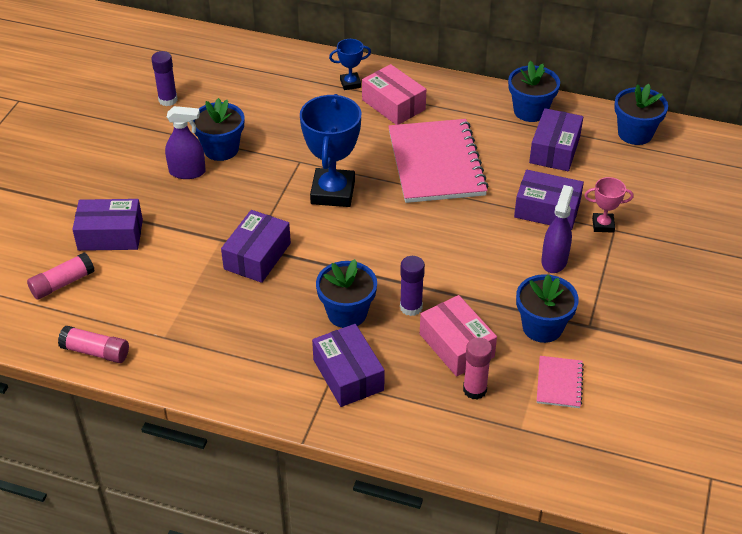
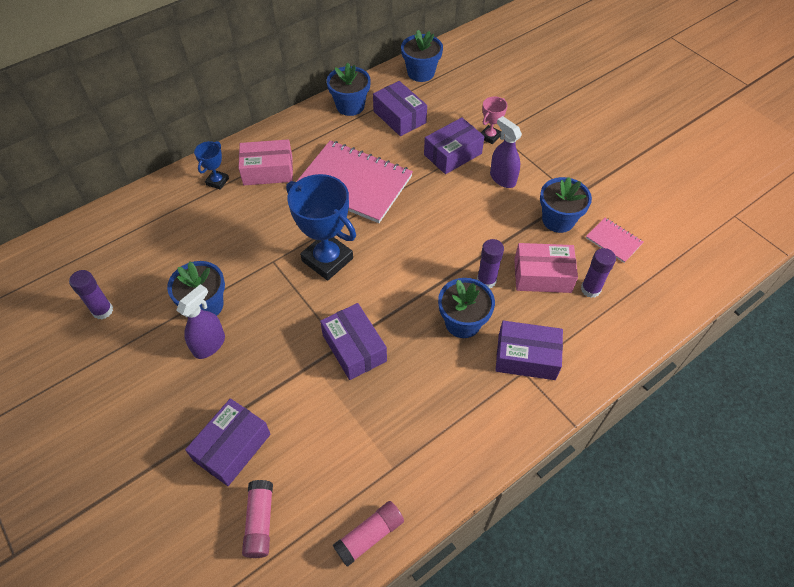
camera: 55 degrees left, 10 degrees up
pink glue stick [463,338,492,400] -> purple glue stick [581,248,616,298]

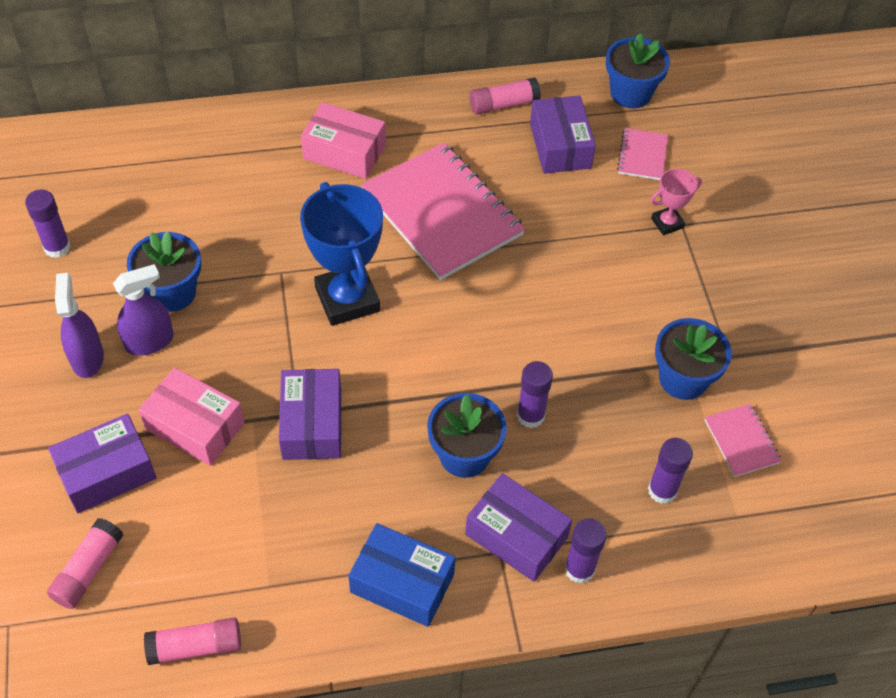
camera: 25 degrees right, 0 degrees up
blue trophy [194,141,229,190] -> none
blue flower pot [327,63,371,116] -> pink glue stick [469,78,541,115]
purple box [424,117,484,174] -> none
purple spray bottle [490,116,522,188] -> purple spray bottle moved to [55,273,104,378]
pink box [514,243,578,293] -> pink box moved to [139,367,245,466]
none -> blue box [348,523,456,627]
none -> purple glue stick [565,518,607,584]
none -> pink notebook [617,128,668,180]

